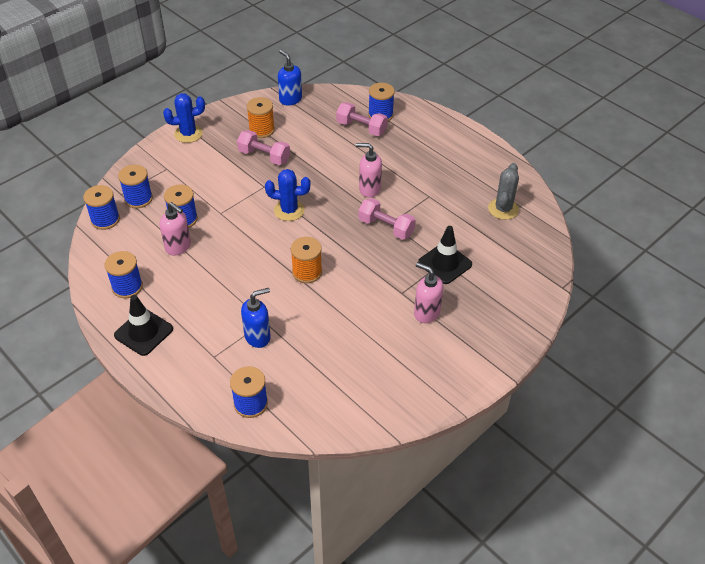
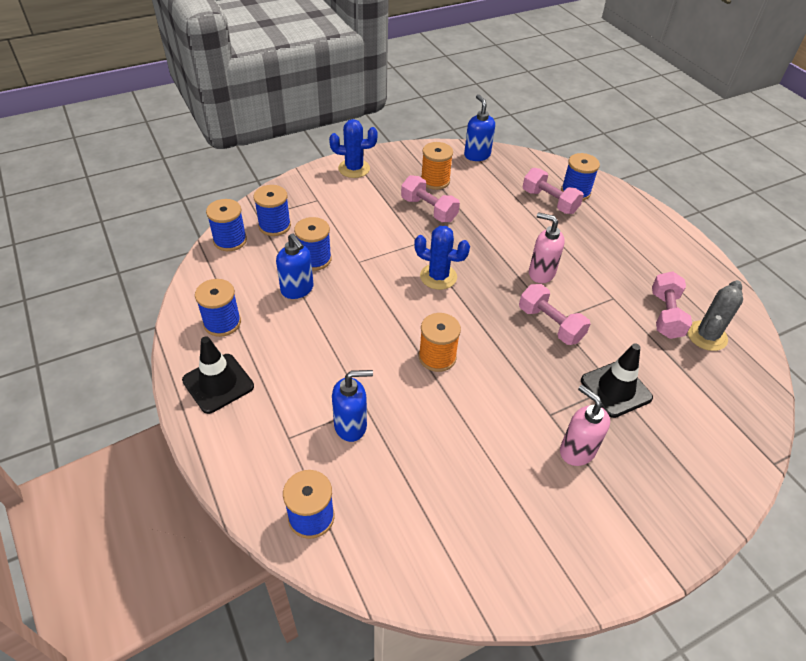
camera: 15 degrees right, 0 degrees up
pink soap dispenser [160,202,191,255] -> blue soap dispenser [276,234,314,299]
none -> pink dumbbell [652,271,692,339]

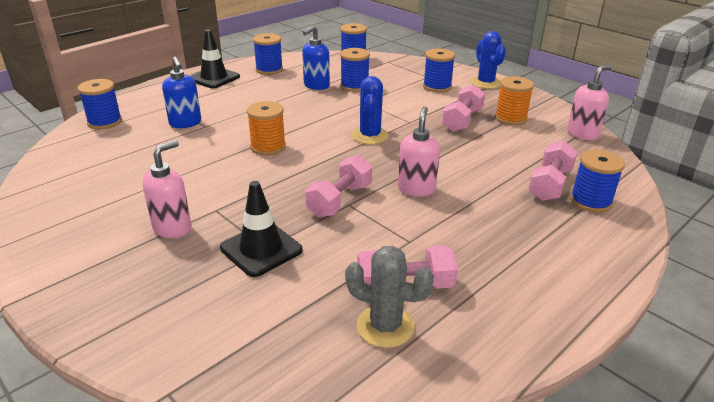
camera: 75 degrees right, 15 degrees down
blue spool [254,185,291,236] -> blue spool moved to [423,49,455,92]
blue soap dispenser [464,94,495,161] -> pink soap dispenser [567,65,612,140]

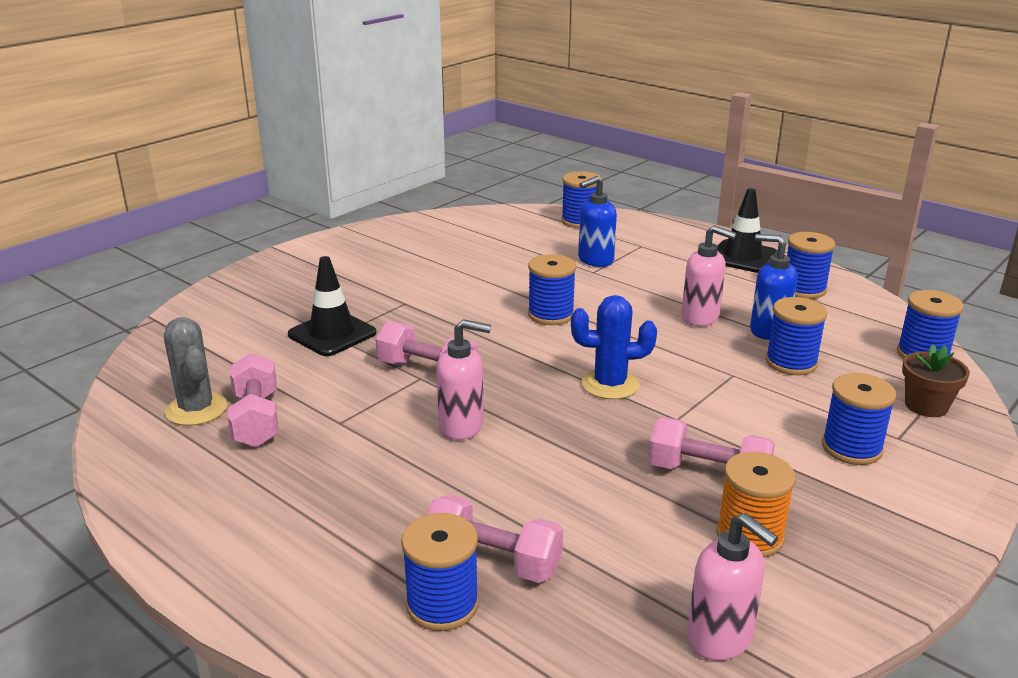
camera: 85 degrees right, 5 degrees down
pink soap dispenser [143,140,191,238] -> pink soap dispenser moved to [682,225,737,326]
orange spool [247,101,286,156] -> blue spool [528,254,576,325]
grey cactus [345,246,434,348] -> grey cactus turned 45 degrees counterclockwise [164,317,228,426]
blue cactus [471,31,506,89] -> none
none -> brown flower pot [902,345,970,417]

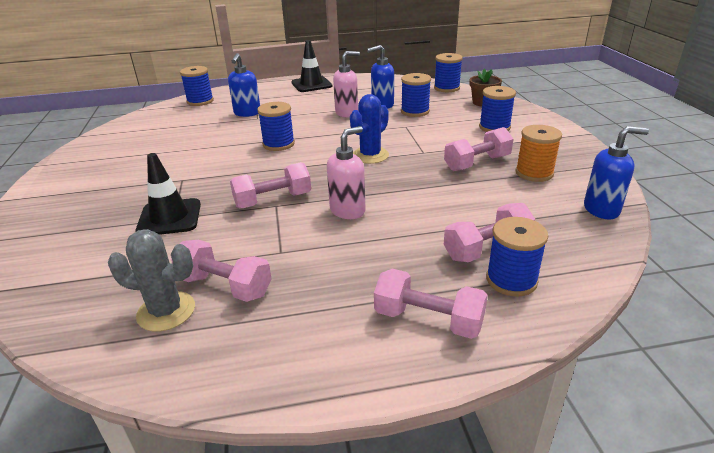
camera: 50 degrees left, 5 degrees up
pink soap dispenser [687,513,778,661] -> blue soap dispenser [584,126,649,219]
blue spool [787,232,835,299] -> none
none -> pink dumbbell [374,269,488,339]

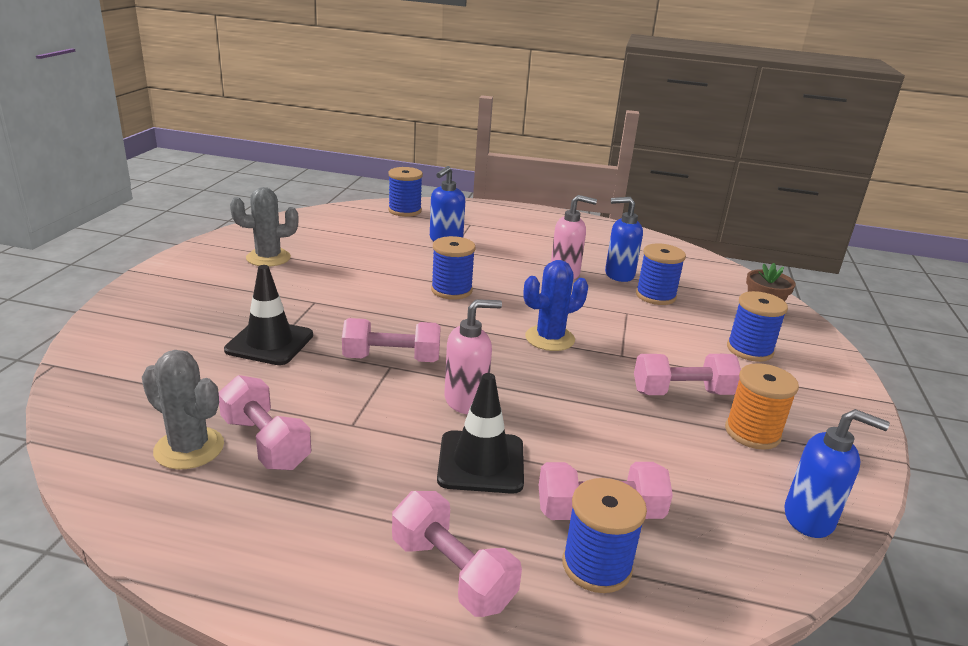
camera: 20 degrees right, 5 degrees down
black traffic cone [291,40,333,92] -> black traffic cone moved to [437,373,524,494]
blue spool [434,53,463,92] -> none
none -> grey cactus [230,187,299,267]

